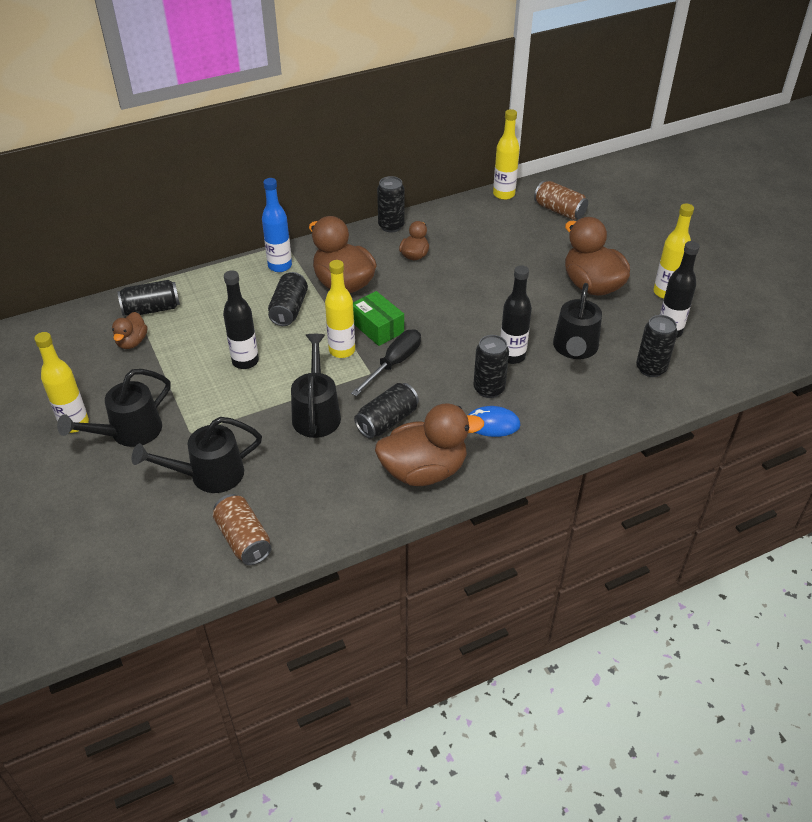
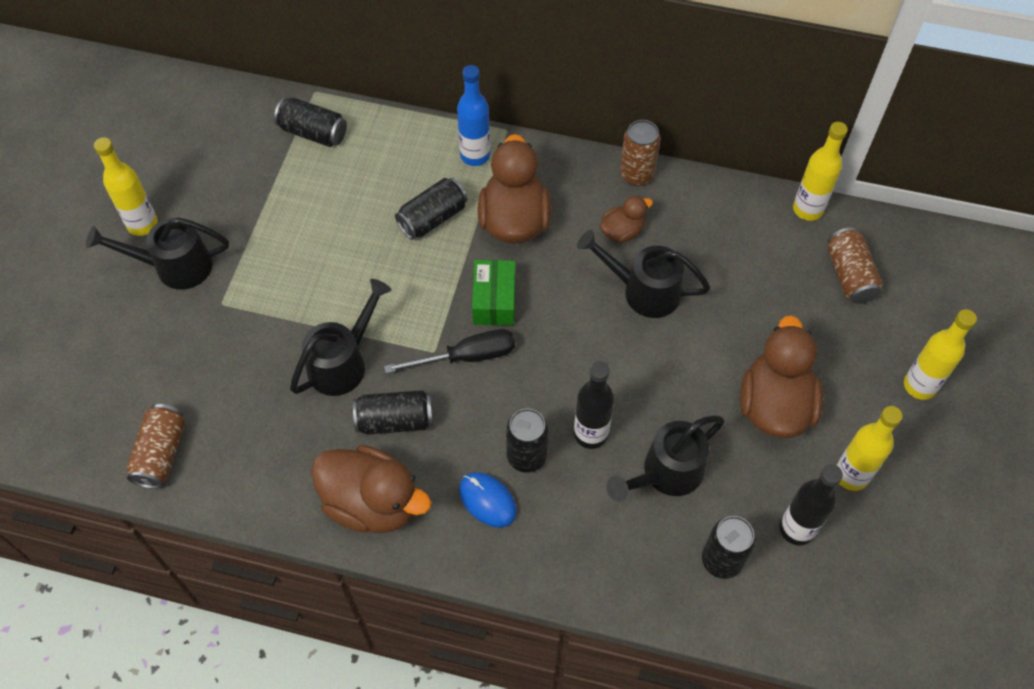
camera: 40 degrees right, 15 degrees up
brown duck [112,312,147,349] -> none
black watering can [132,417,262,493] -> black watering can moved to [577,230,710,318]
black bottle [223,270,259,369] -> none
yellow bottle [325,260,355,358] -> yellow bottle moved to [904,309,977,400]
black can [377,176,405,232] -> brown can [620,120,661,186]

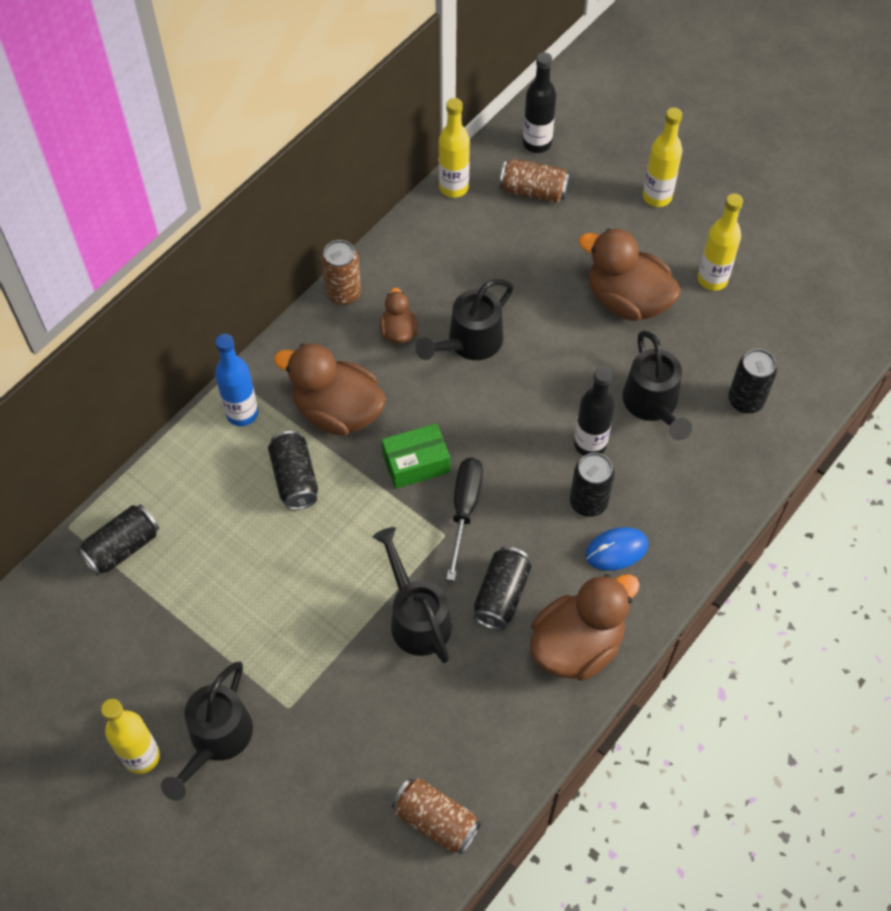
camera: 65 degrees left, 0 degrees up
green box [472,260,515,325] -> green box turned 45 degrees counterclockwise [382,423,450,489]
black bottle [780,464,843,545] -> black bottle moved to [523,52,556,153]

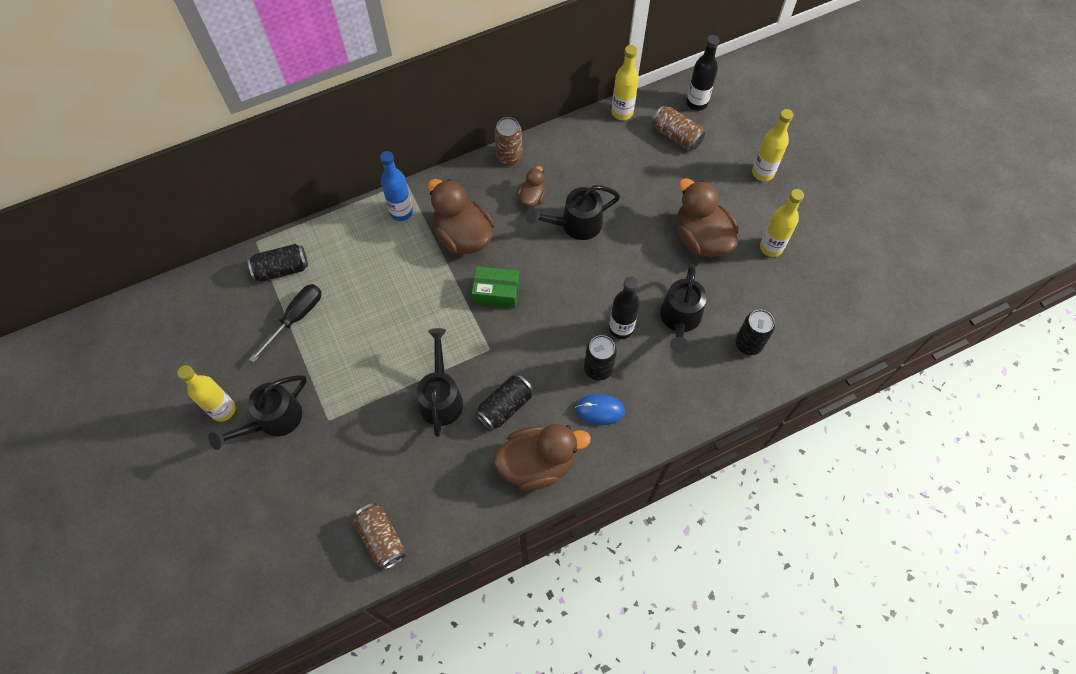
camera: 25 degrees right, 5 degrees up
black can [268,431,318,510] -> none
black screwdriver [446,458,483,581] -> black screwdriver moved to [249,284,321,362]

